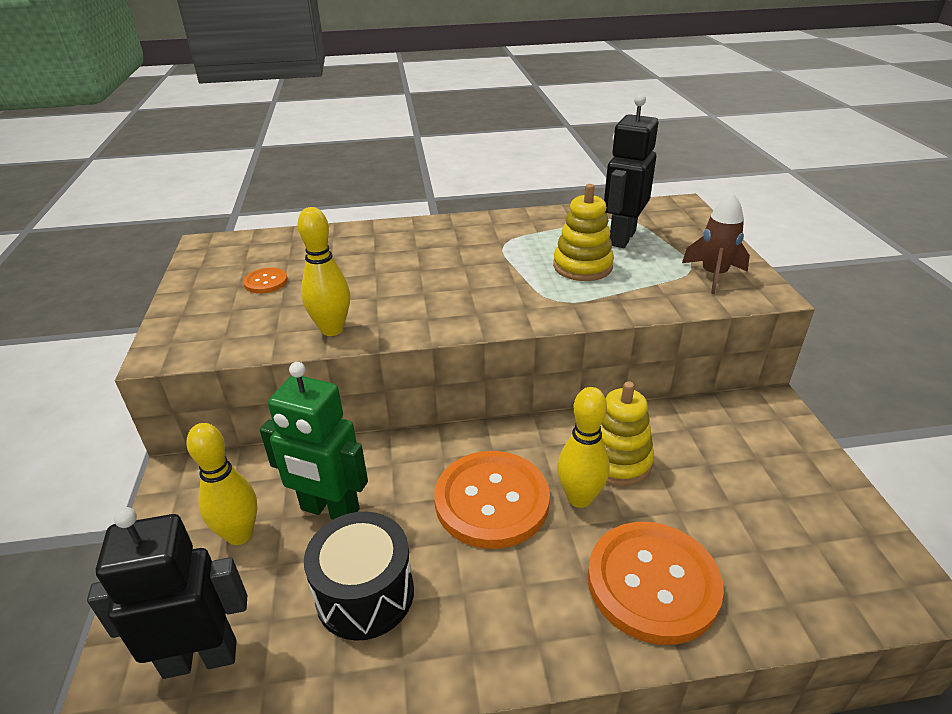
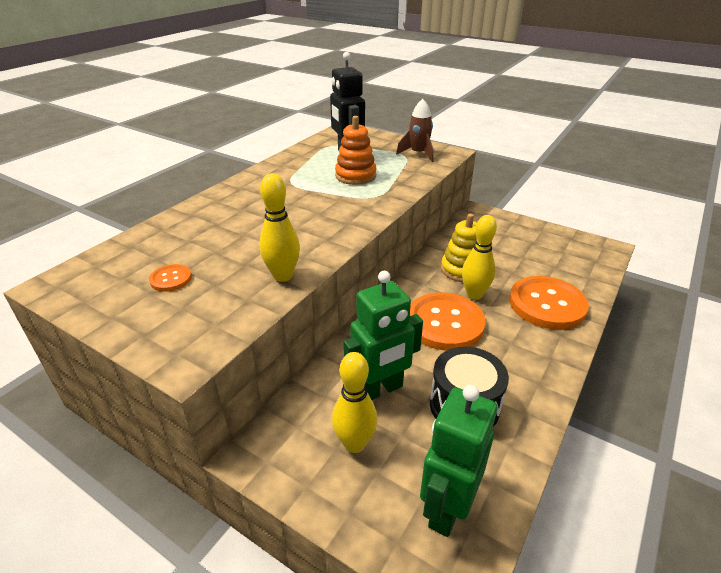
camera: 50 degrees left, 0 degrees up
black robot [87,507,247,679] -> green robot [420,385,497,537]
yellow stacking toy [553,184,614,281] -> orange stacking toy [335,116,377,185]

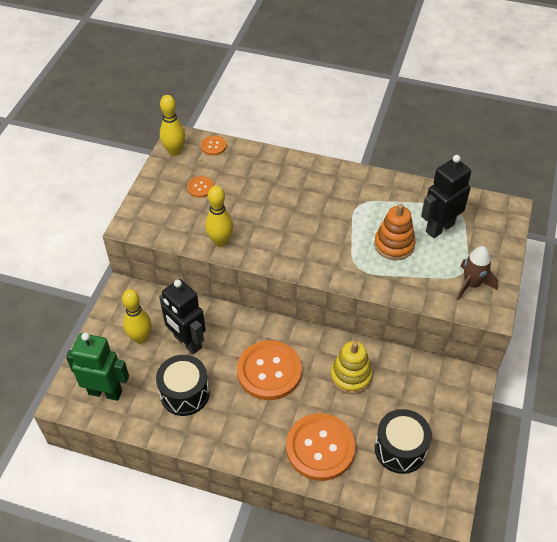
camera: 75 degrees right, 15 degrees up
green robot [344,271,423,400] -> black robot [159,279,206,354]
yellow bowling pin [462,215,497,300] -> yellow bowling pin moved to [160,95,185,156]
none -> orange button [201,136,227,155]
none -> black drum [375,409,432,474]

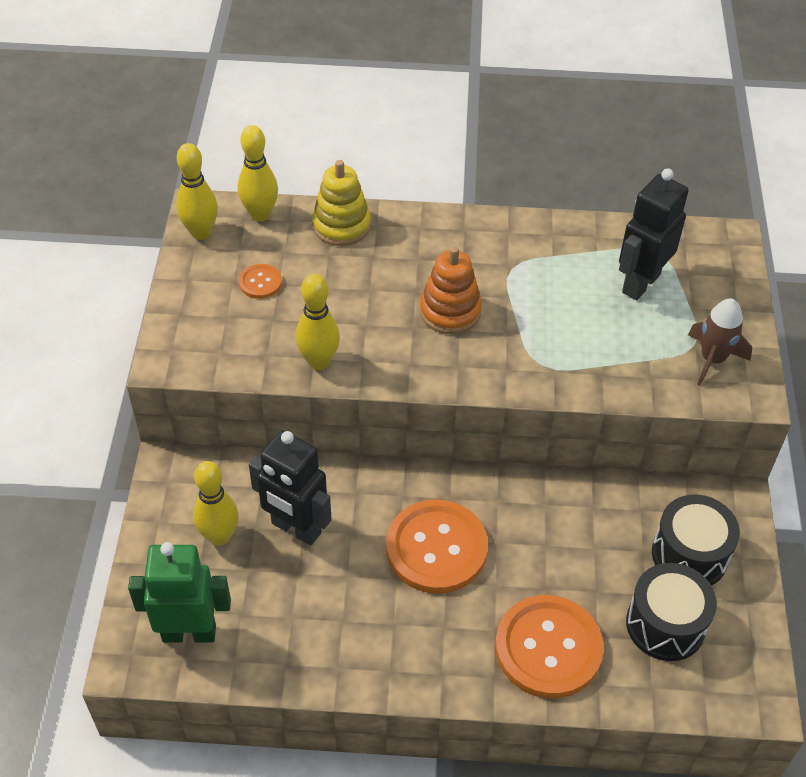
camera: 15 degrees left, 0 degrees up
black drum [156,355,210,416] -> black drum moved to [652,495,740,585]
orange button [201,136,227,155] -> yellow bowling pin [238,125,278,222]
yellow stacking toy [330,341,373,394] -> yellow stacking toy moved to [312,160,371,246]
orange stacking toy [374,204,416,260] -> orange stacking toy moved to [420,246,482,334]

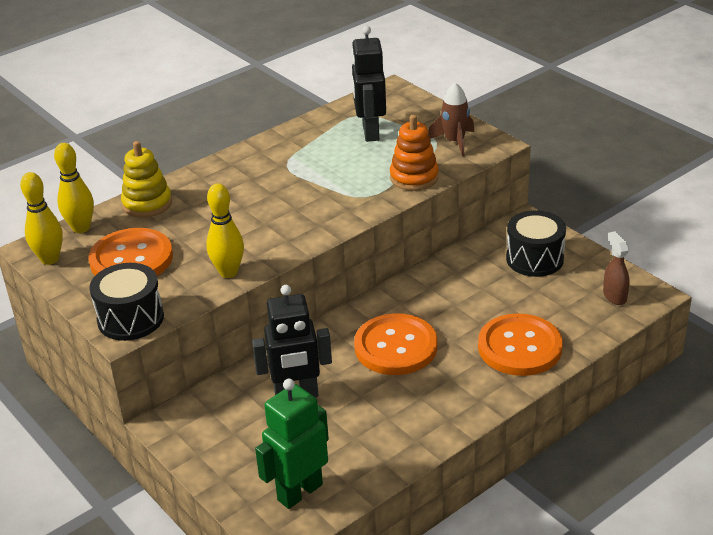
camera: 40 degrees left, 15 degrees down
yellow bowling pin [193,461,239,546] -> none
orange button [239,264,282,299] -> orange button [89,228,173,276], size x2.22
orange stacking toy [420,246,482,334] -> orange stacking toy moved to [390,115,439,191]
black drum [626,563,717,661] -> black drum moved to [89,263,164,341]
none -> brown spray bottle [603,231,629,305]

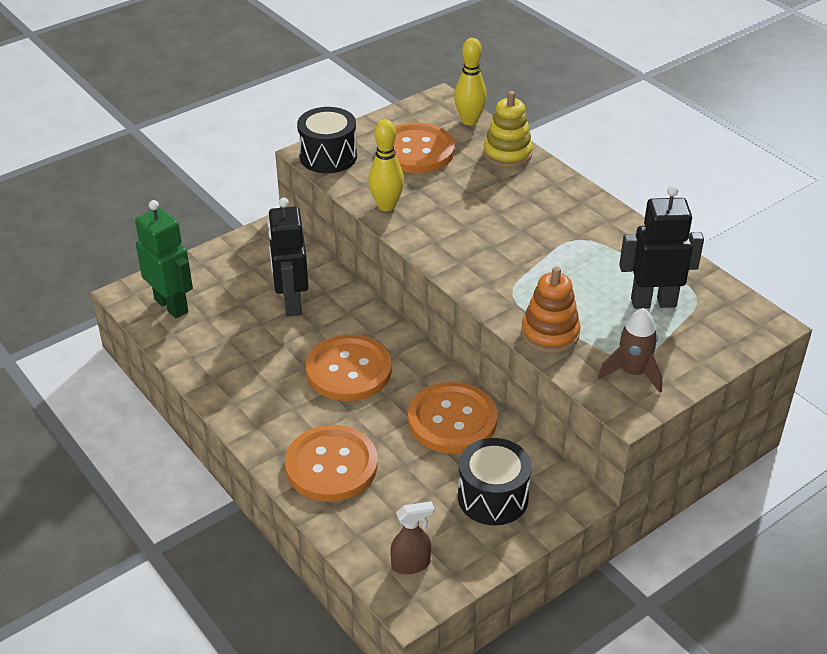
camera: 90 degrees right, 5 degrees up
yellow bowling pin [20,172,63,265] -> none
none -> orange button [408,382,497,454]

